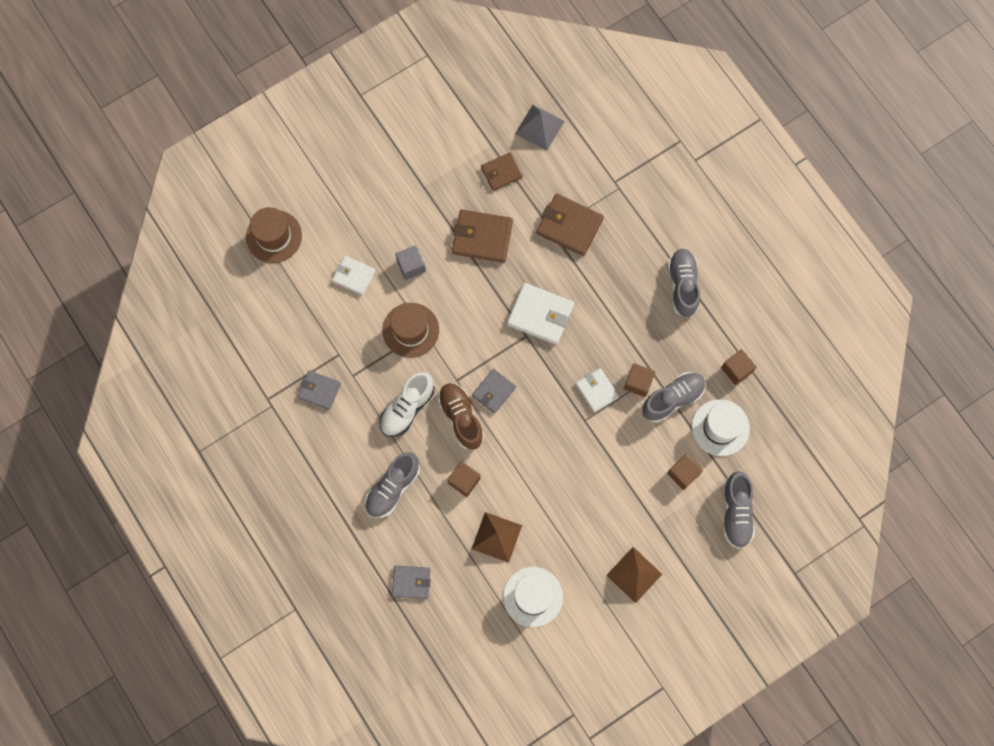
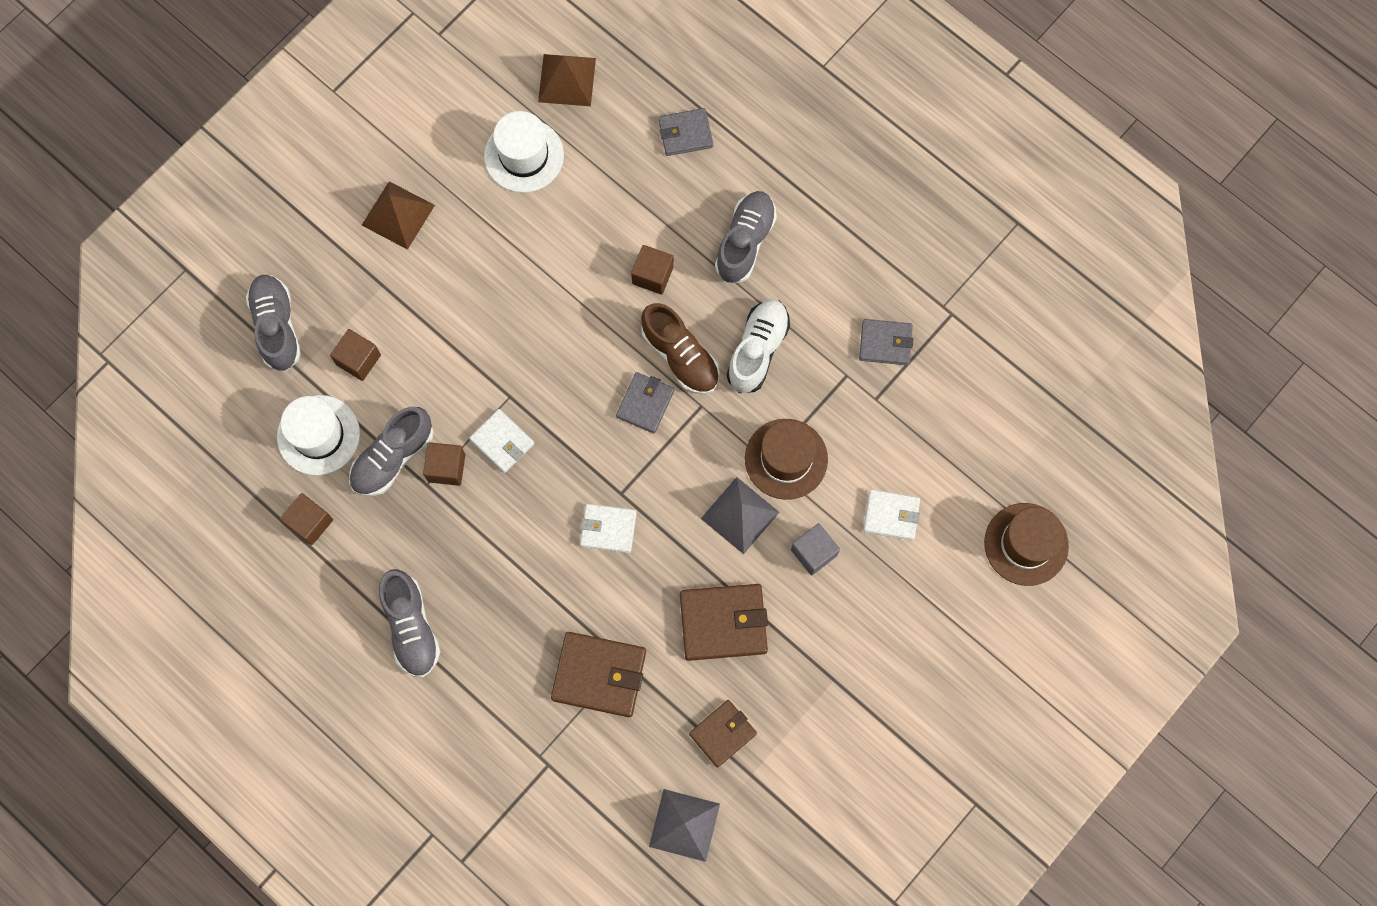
camera: 165 degrees right, 0 degrees up
brown pyramid [472,512,522,563] -> brown pyramid moved to [538,54,596,106]
white wallet [507,283,574,345] -> white wallet [580,504,637,553], size x0.63
none -> grey pyramid [701,477,780,554]

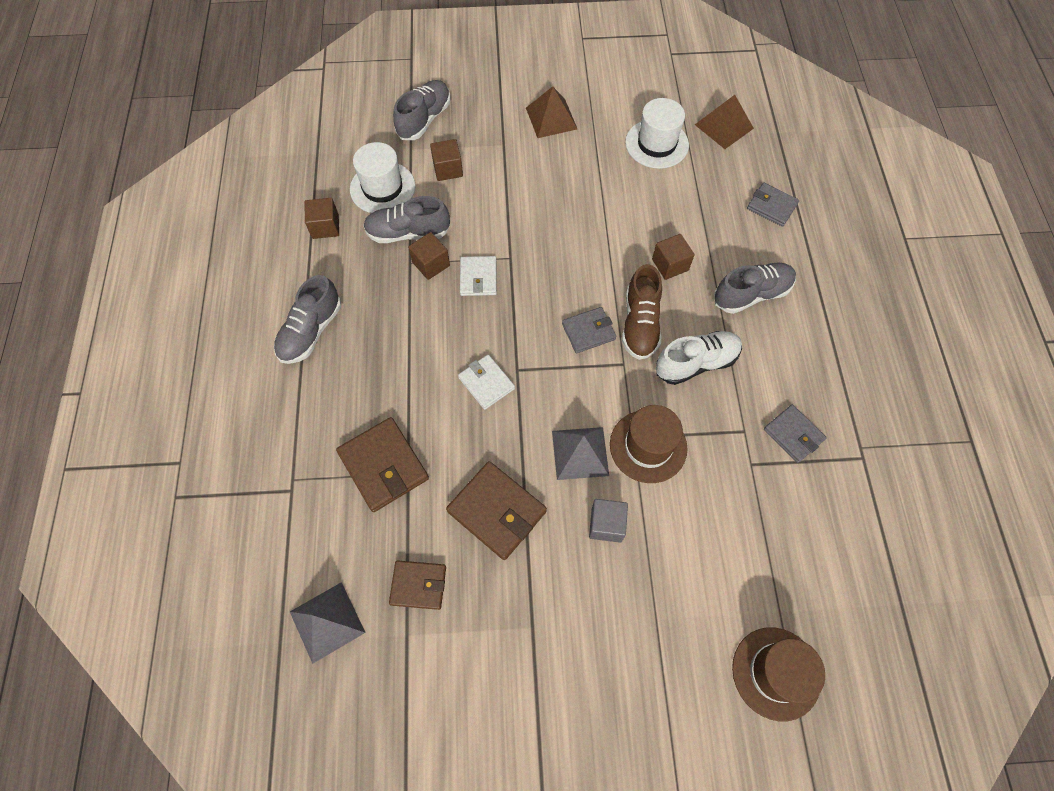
camera: 45 degrees right, 10 degrees down
white wallet [863,489,920,540] -> none

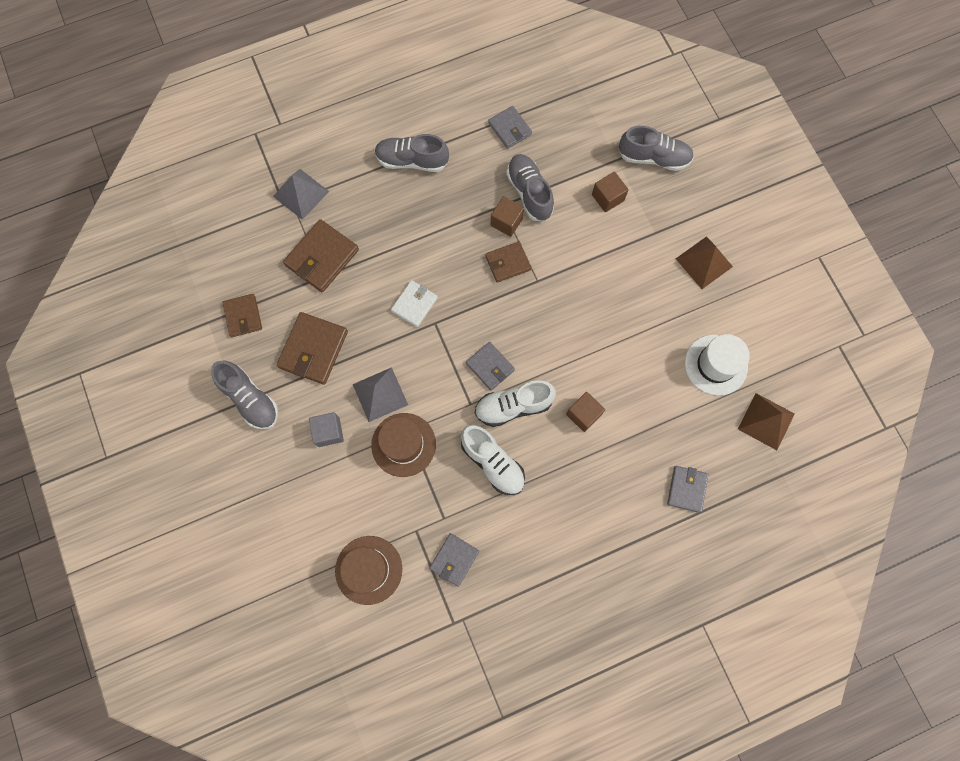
camera: 70 degrees right, 10 degrees up
grey pyramid [290,582,366,664] -> grey pyramid moved to [273,169,329,220]
brown cube [305,198,339,239] -> grey wallet [488,106,532,149]
white hat [350,142,415,213] -> none
white wallet [460,256,497,296] -> brown wallet [486,241,531,283]
brown shoe [622,264,662,360] -> white shoe [475,380,556,427]
grey shoe [714,262,796,314] -> grey shoe moved to [211,361,278,429]
brown hat [732,627,825,721] -> brown hat moved to [335,536,402,605]

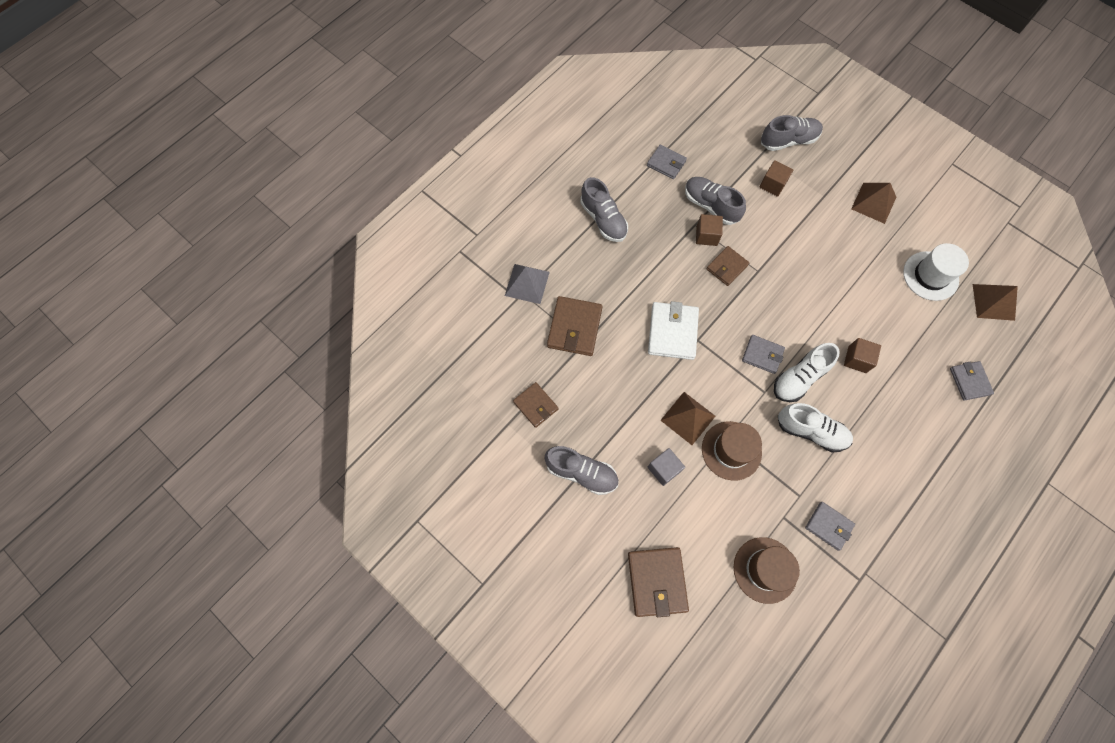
camera: 25 degrees left, 5 degrees down
brown wallet [277,312,348,385] -> brown wallet moved to [628,547,689,617]
grey pyramid [353,367,408,422] -> brown pyramid [660,392,715,445]
grey shoe [374,134,449,172] -> grey shoe turned 105 degrees counterclockwise [581,177,628,242]
white wallet [391,280,438,327] -> white wallet [648,301,699,360], size x1.58
grey wallet [429,533,479,587] -> grey wallet turned 60 degrees counterclockwise [805,502,855,551]

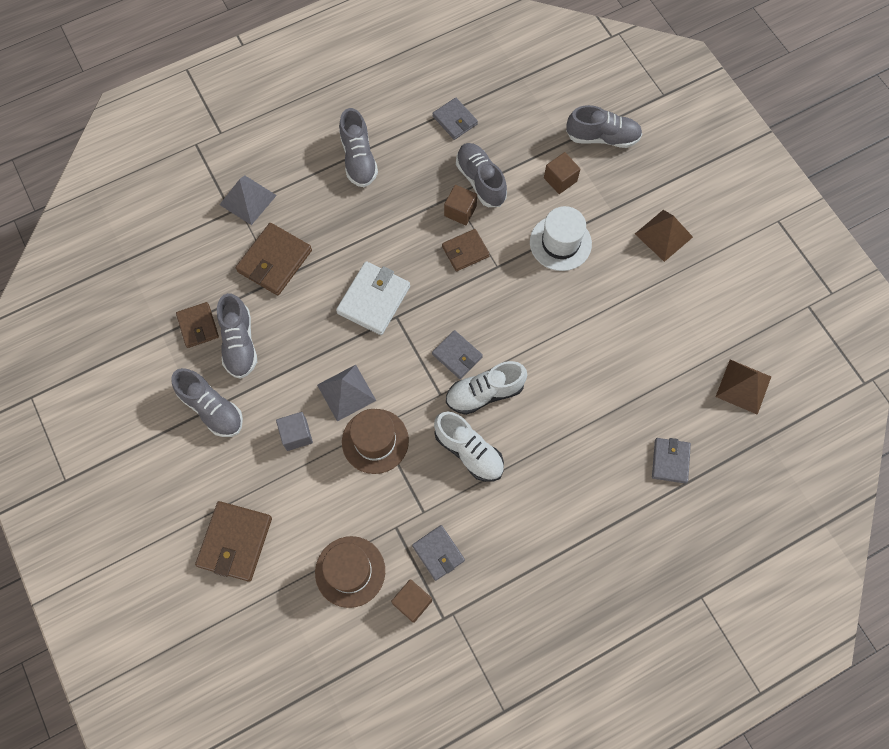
camera: 20 degrees right, 0 degrees up
brown pyramid [660,392,715,445] -> grey pyramid [317,365,376,422]
brown cube [844,338,881,373] -> brown cube moved to [391,579,432,623]
white hat [903,243,969,301] -> white hat moved to [530,206,592,271]
none -> grey shoe [217,293,257,379]

